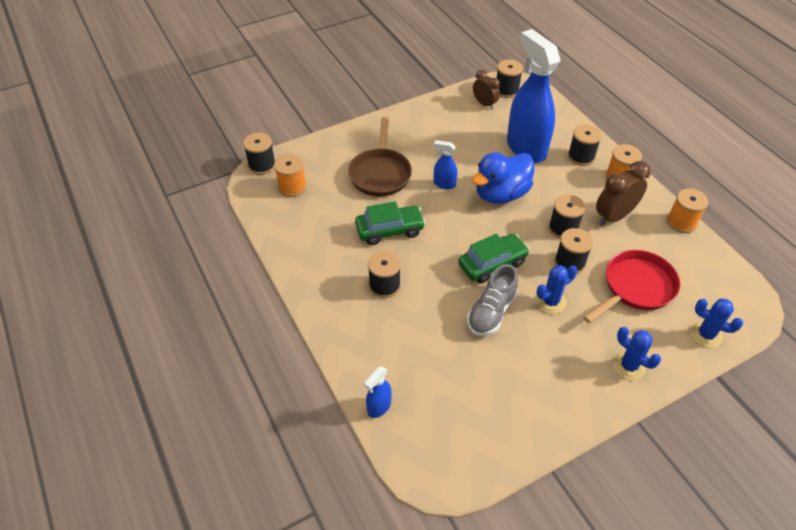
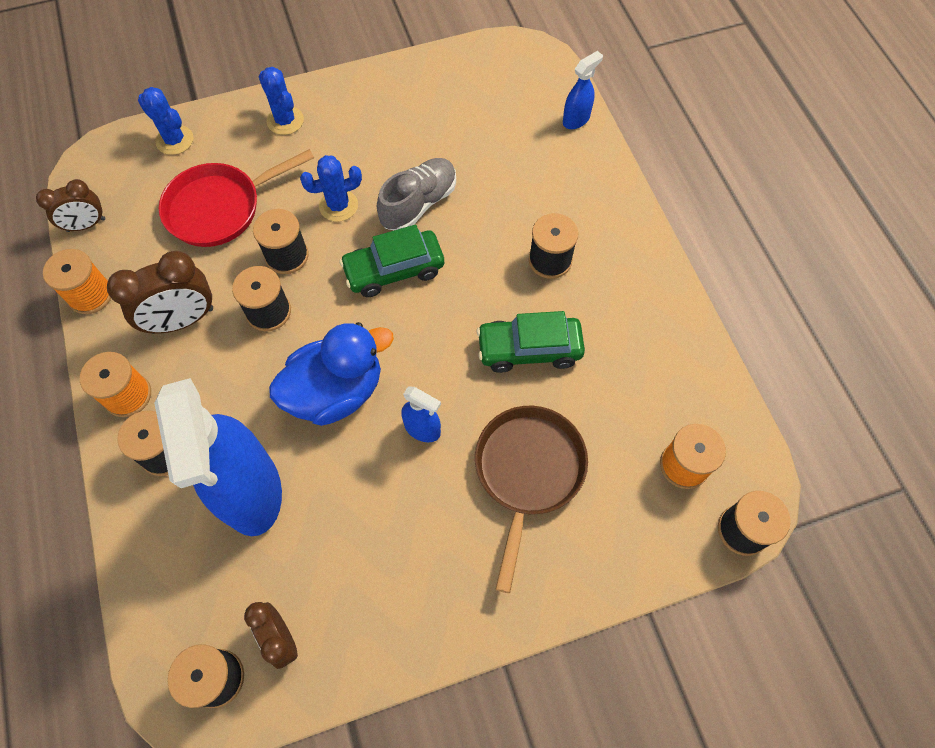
camera: 170 degrees left, 15 degrees up
none -> brown clock [36,179,105,232]

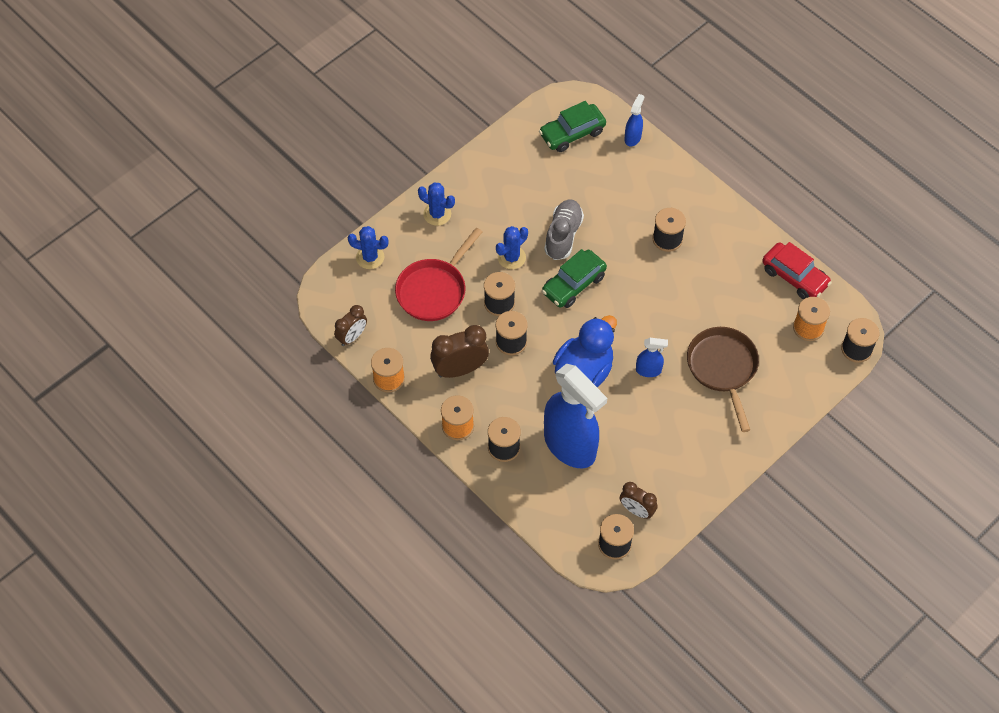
camera: 25 degrees left, 5 degrees down
brown clock [107,251,213,334] -> brown clock turned 150 degrees counterclockwise [430,325,489,378]
green car [476,311,585,373] -> green car moved to [539,101,606,152]
none -> red car [762,242,832,300]

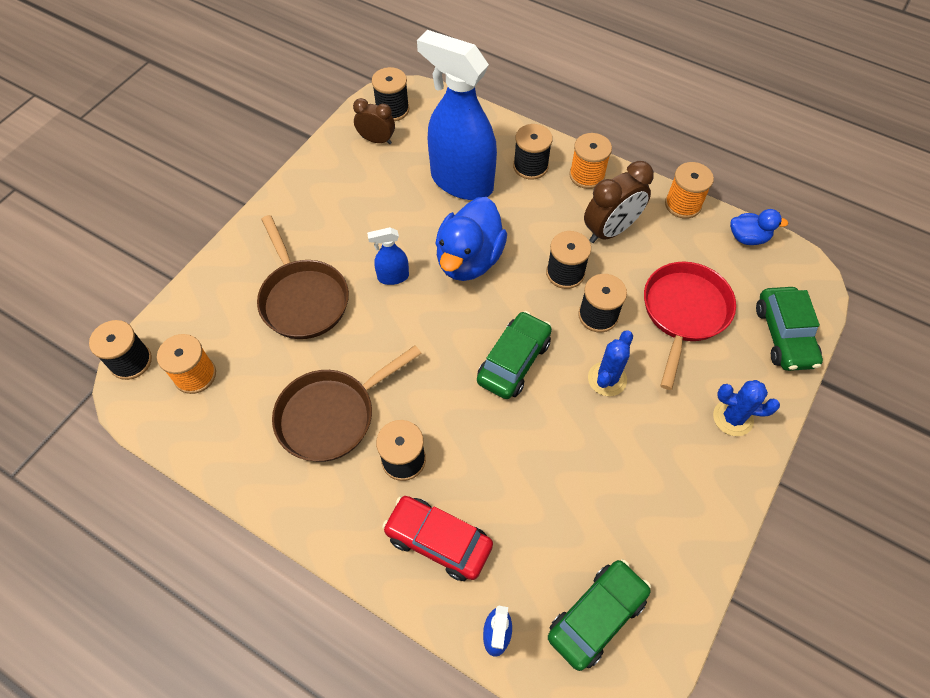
camera: 165 degrees right, 0 degrees up
brown clock [334,305,367,346] -> blue duck [730,209,788,245]
blue cactus [348,226,389,269] -> green car [756,287,823,371]
grey shoe [544,200,584,260] -> none
red car [762,242,832,300] -> red car moved to [382,496,493,581]
none -> brown pan [272,345,422,462]

